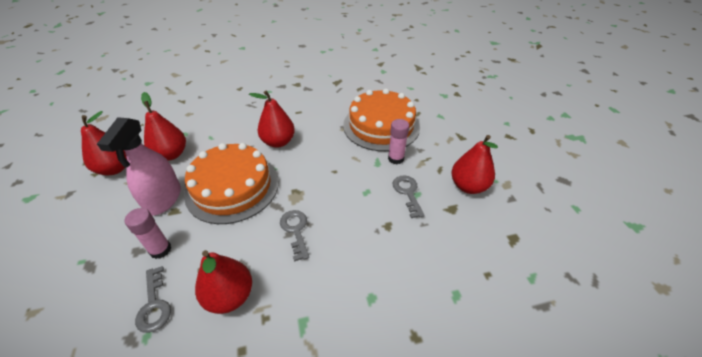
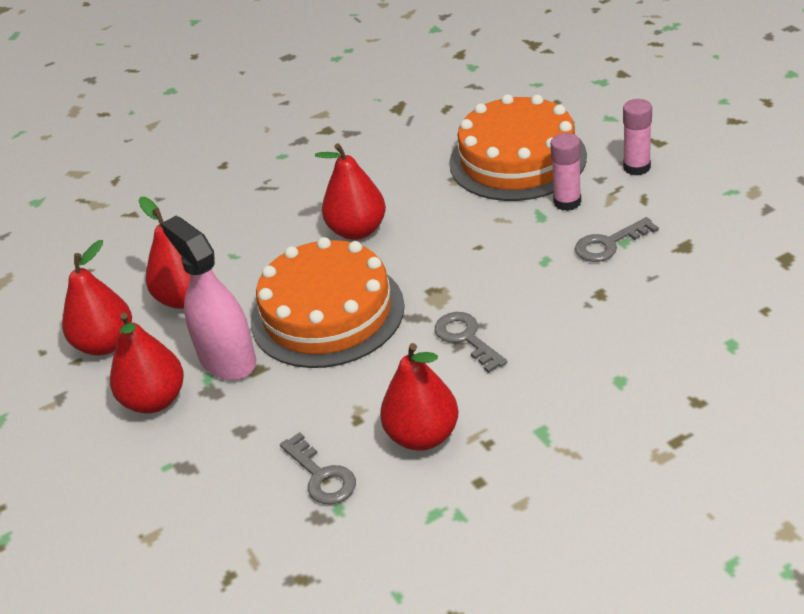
camera: 10 degrees left, 5 degrees down
pink spray bottle [97,117,181,216] -> pink spray bottle turned 150 degrees clockwise [161,216,256,380]
pink glue stick [125,208,172,259] -> pink glue stick moved to [623,99,652,176]
grey key [393,175,425,218] -> grey key turned 90 degrees counterclockwise [575,217,659,262]
red pear [451,135,498,194] -> red pear moved to [110,313,184,413]

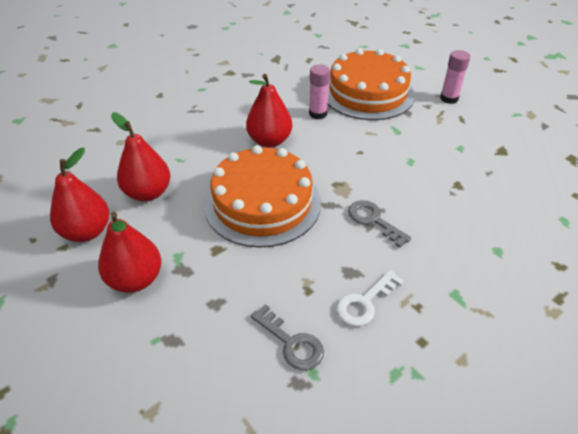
camera: 15 degrees left, 5 degrees up
pink spray bottle [161,216,256,380] -> none
red pear [380,343,458,451] -> white key [336,270,404,327]
pink glue stick [550,133,581,211] -> pink glue stick moved to [309,64,330,119]
grey key [575,217,659,262] -> none

